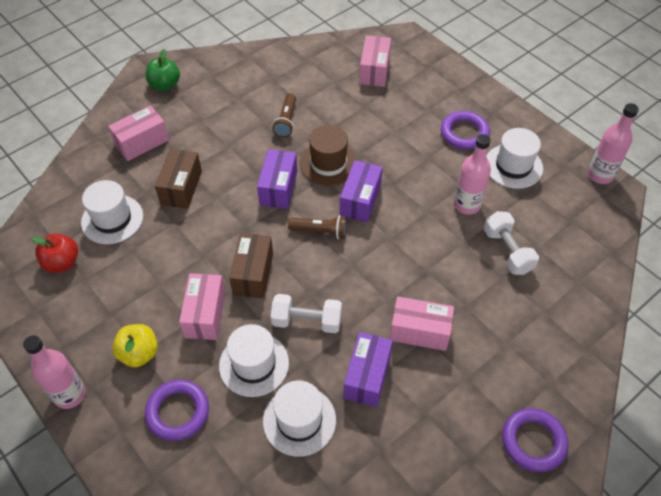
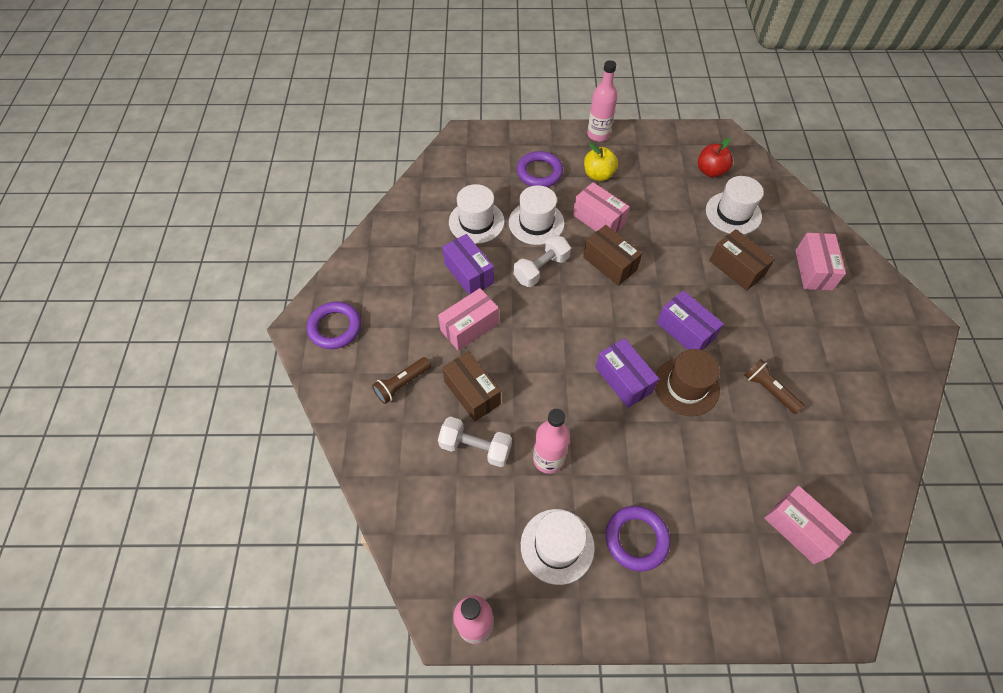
camera: 130 degrees right, 5 degrees up
green apple [146,49,180,91] -> none
brown flashlight [288,215,347,239] -> brown flashlight moved to [372,357,431,404]
none -> brown box [442,351,501,421]

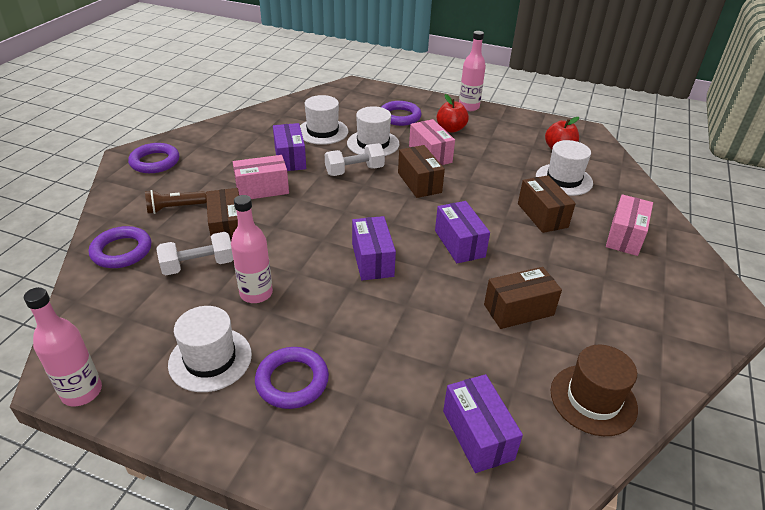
camera: 20 degrees right, 20 degrees down
white dumbbell [438,417,512,467] -> white dumbbell turned 60 degrees counterclockwise [156,232,233,275]
yellow apple [584,143,618,181] -> red apple [437,94,469,133]
brown hat [655,349,720,416] -> brown hat moved to [551,345,638,436]
brown flashlight [744,359,804,414] -> brown box [484,267,562,329]
pink box [764,486,851,564] -> purple box [443,374,523,473]
none -> purple ring [89,226,151,268]

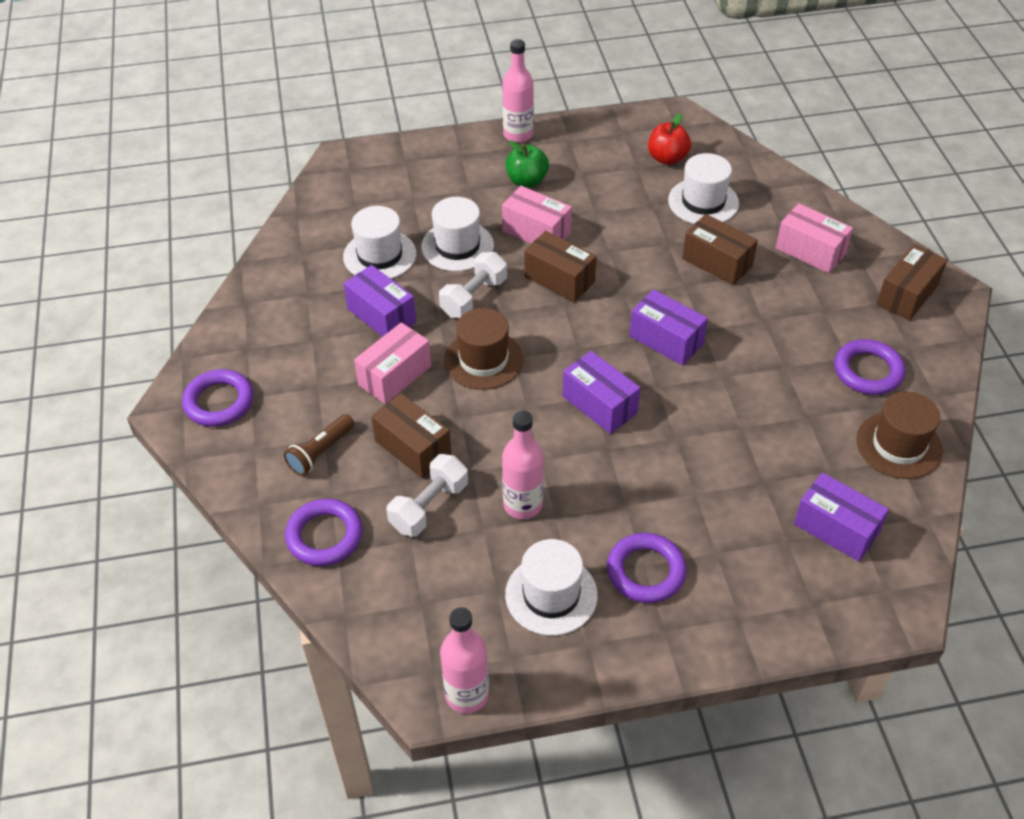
camera: 30 degrees left, 10 degrees up
purple ring [381,101,421,126] -> purple ring moved to [834,339,905,395]
red apple [437,94,469,133] -> green apple [505,141,549,188]
brown box [484,267,562,329] -> brown box moved to [876,244,947,321]
pink box [606,194,653,256] -> pink box turned 45 degrees counterclockwise [776,203,853,273]
none -> brown hat [444,308,523,390]

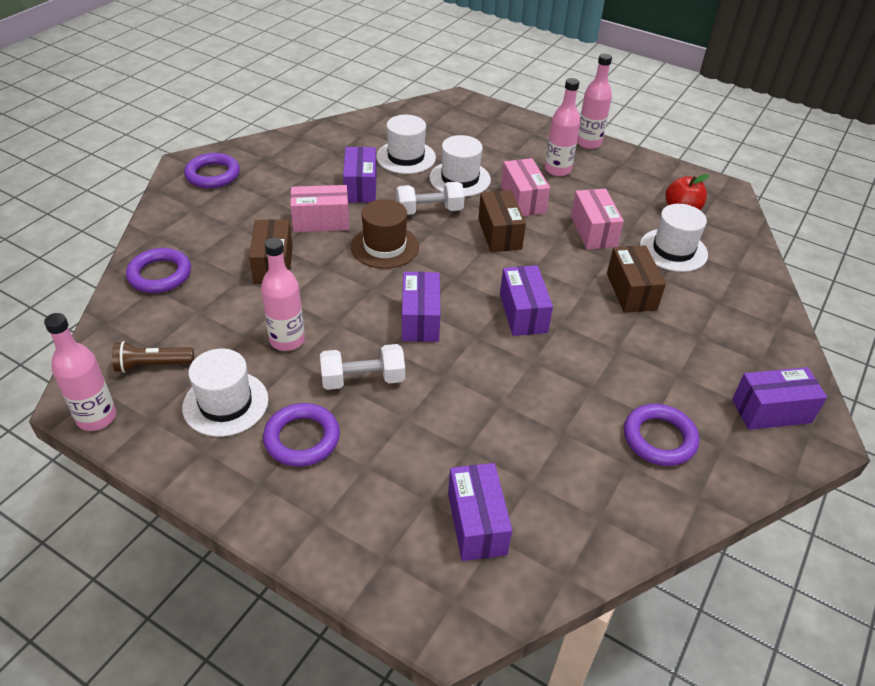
camera: 40 degrees right, 5 degrees down
brown flashlight [284,414,355,476] -> brown flashlight moved to [112,341,194,373]
white dumbbell [386,454,468,537] -> white dumbbell moved to [320,344,405,390]
green apple [505,141,549,188] -> pink bottle [545,78,580,176]
pink box [776,203,853,273] -> pink box moved to [571,189,624,250]
brown hat [856,392,943,479] -> none
brown box [876,244,947,321] -> purple box [732,367,827,430]

